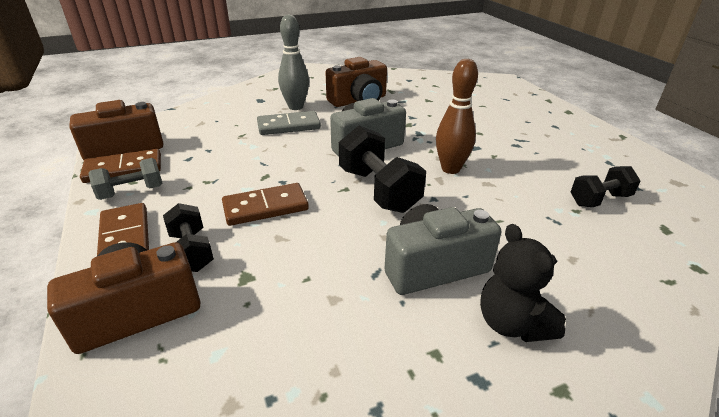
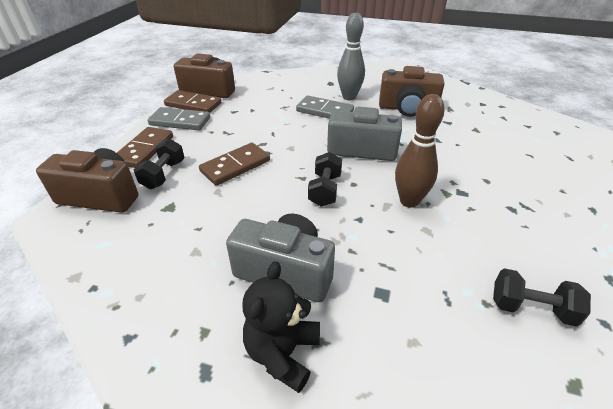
camera: 40 degrees right, 5 degrees up
grey dumbbell [88,158,162,200] -> grey domino [148,107,210,130]
brown domino [222,183,309,226] -> brown domino turned 60 degrees counterclockwise [199,143,270,186]
black dumbbell [339,126,426,213] -> black dumbbell [308,152,342,207], size x0.62

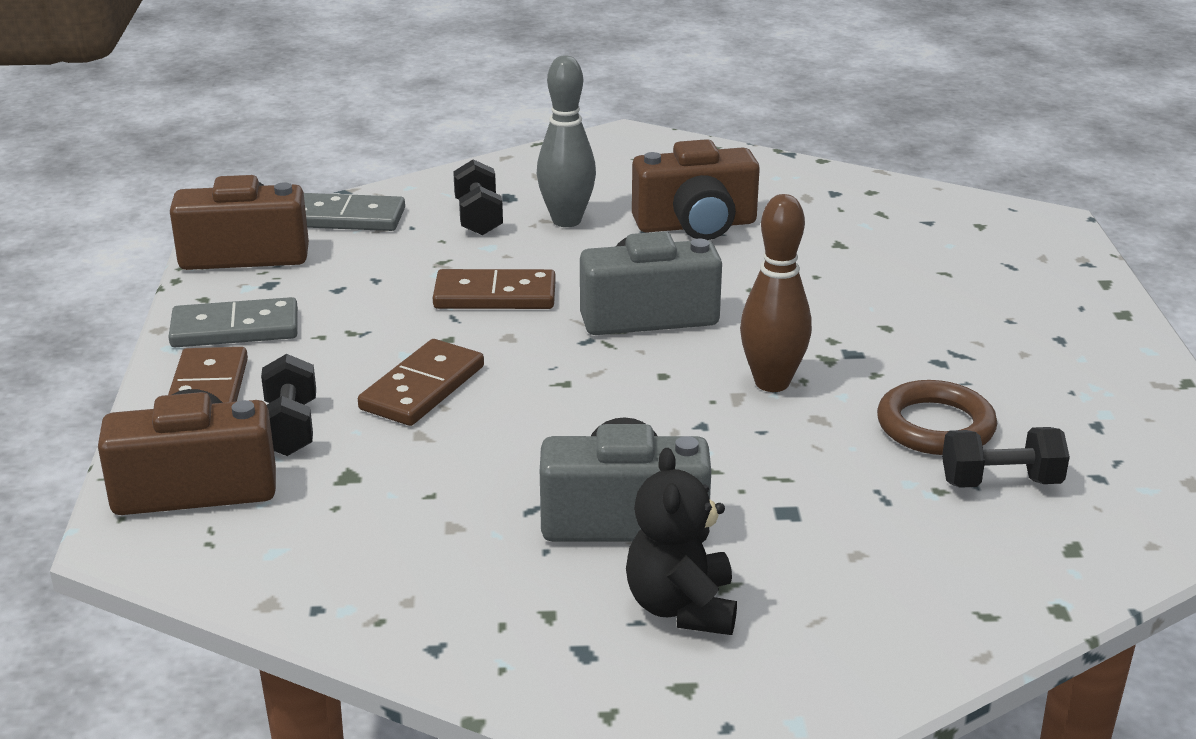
camera: 20 degrees left, 10 degrees down
brown domino [164,90,221,113] -> brown domino moved to [433,269,556,309]
grey domino [296,96,354,119] -> grey domino moved to [304,193,405,231]
black dumbbell [308,152,342,207] -> black dumbbell moved to [453,159,503,235]
none -> brown ring [877,380,997,455]

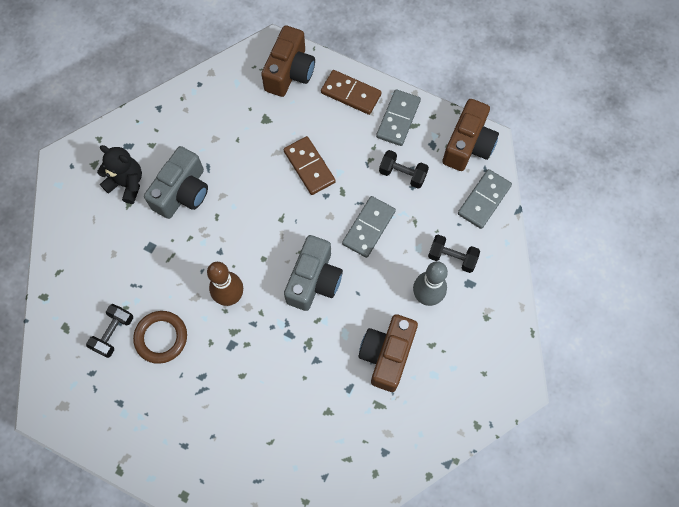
camera: 120 degrees right, 40 degrees up
black dumbbell [261,354,316,456] -> black dumbbell moved to [379,150,429,189]
brown domino [433,269,556,309] -> grey domino [342,196,396,258]

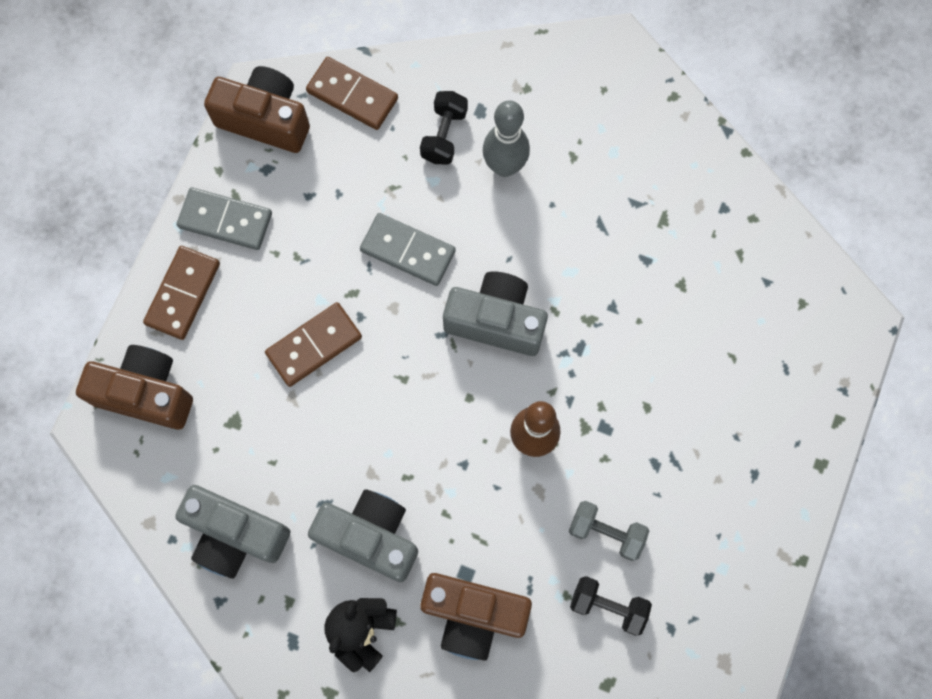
camera: 95 degrees left, 5 degrees up
brown ring [133,311,187,364] -> grey dumbbell [569,501,649,561]
brown camera [359,314,418,392] -> brown camera moved to [420,573,532,661]
black dumbbell [379,150,429,189] -> none
grey domino [458,169,512,229] -> brown domino [306,57,398,130]
none -> grey camera [175,485,290,578]

